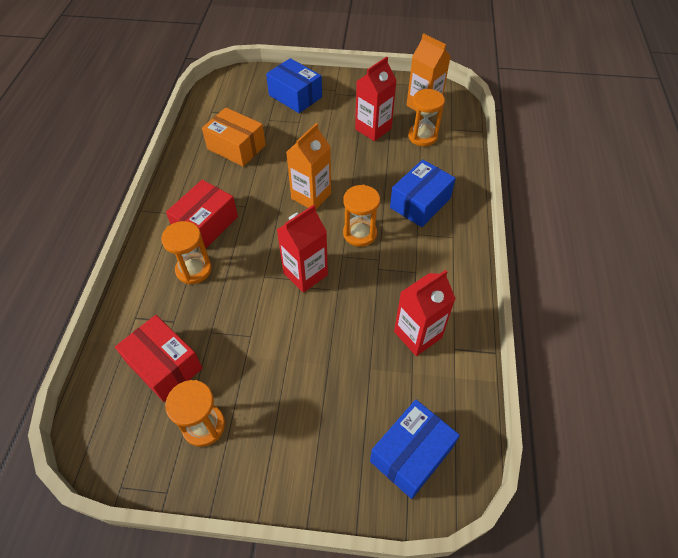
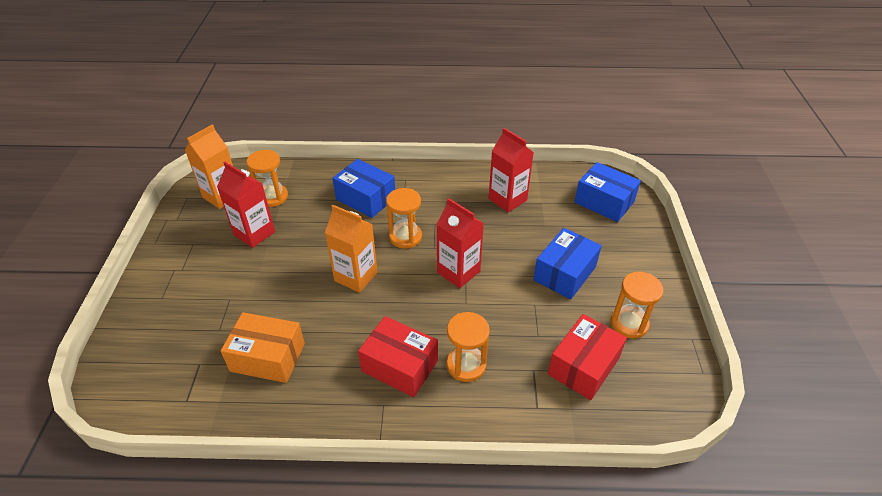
camera: 95 degrees left, 10 degrees down
orange box [202,107,266,167] -> orange box turned 75 degrees clockwise [221,312,305,383]
blue box [266,58,322,113] -> blue box moved to [533,228,602,299]

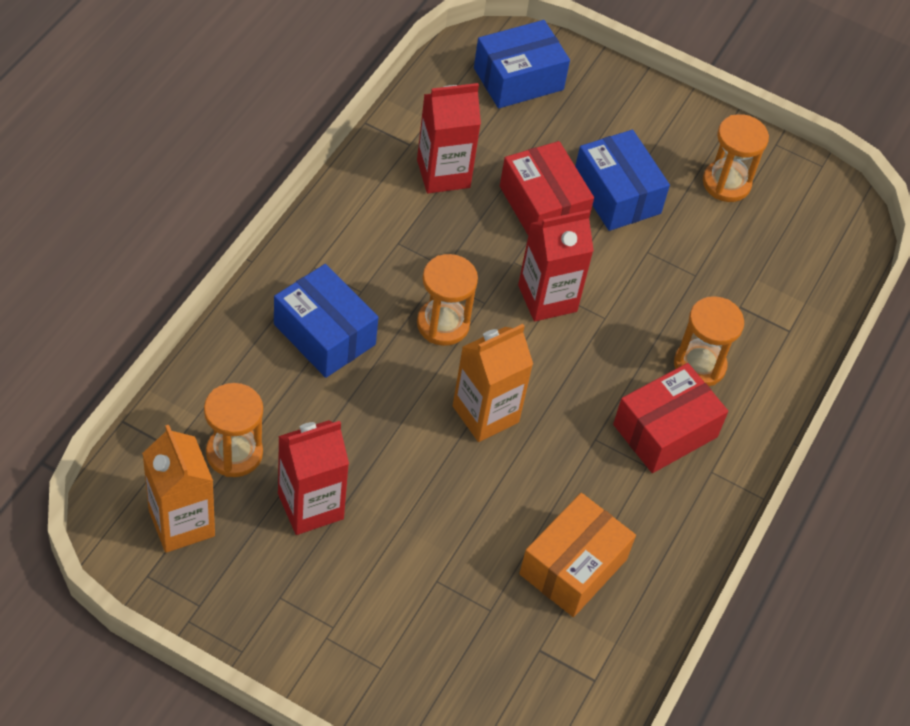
camera: 70 degrees left, 10 degrees up
blue box [333,159,395,218] -> blue box turned 75 degrees clockwise [274,264,379,378]
red box [548,314,627,400] -> red box moved to [500,141,594,235]

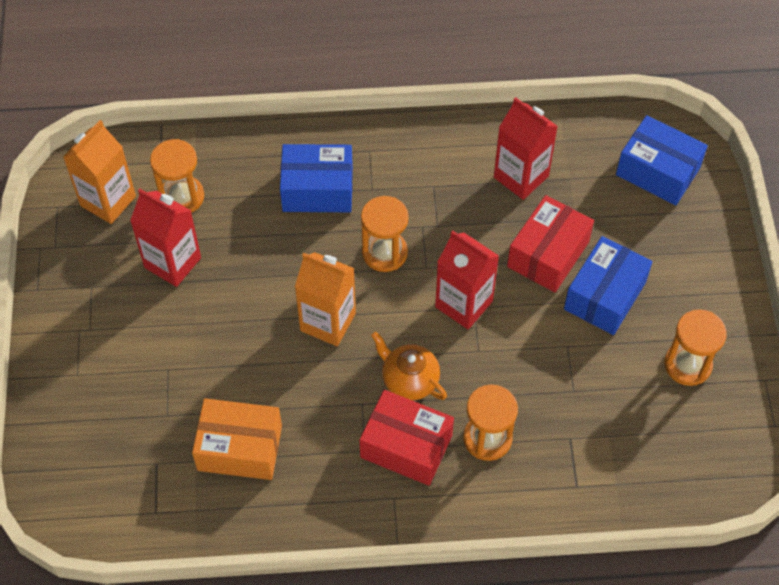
camera: 65 degrees right, 5 degrees up
blue box [274,264,379,378] -> blue box turned 75 degrees clockwise [280,144,353,212]
none -> orange teapot [371,331,447,400]

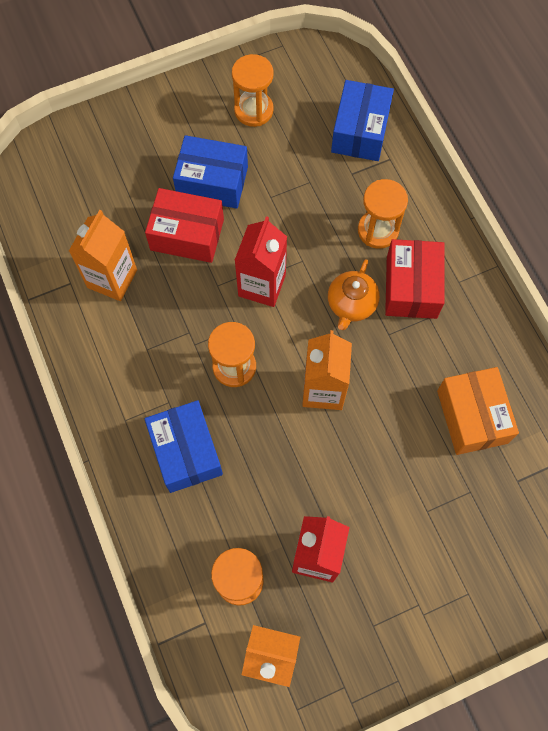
camera: 110 degrees left, 10 degrees up
red carton [494,97,558,200] -> orange carton [69,210,137,301]
blue box [616,115,708,205] -> blue box moved to [331,80,394,161]

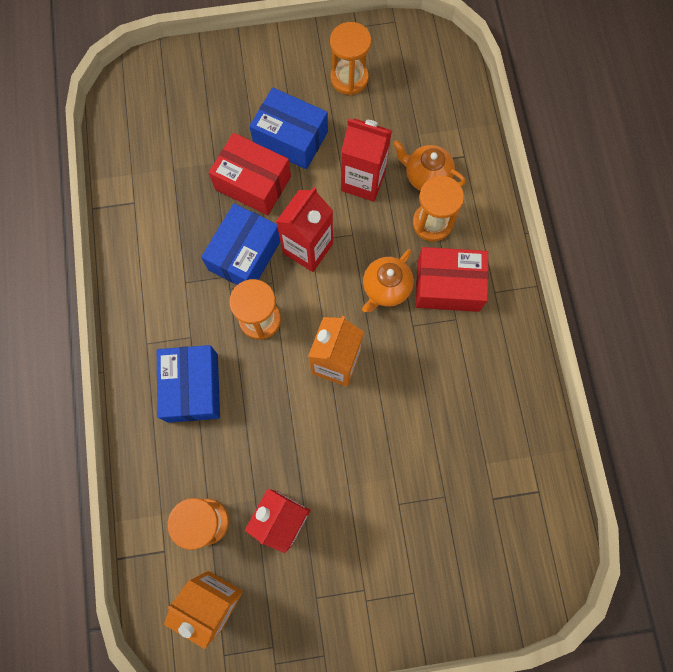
camera: 15 degrees right, 5 degrees up
orange carton [69,210,137,301] -> none
blue box [331,80,394,161] -> blue box moved to [201,203,280,285]
red box [385,239,445,319] -> red box turned 75 degrees clockwise [416,247,489,312]
orange box [437,367,519,455] -> none
none -> red carton [341,118,392,202]
none -> orange teapot [393,140,466,191]

